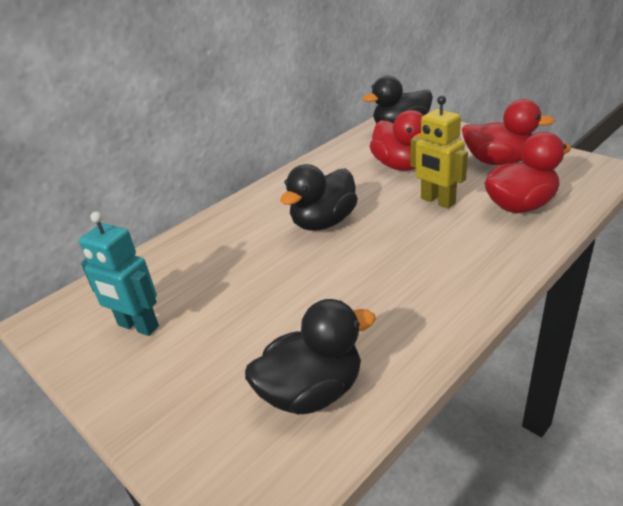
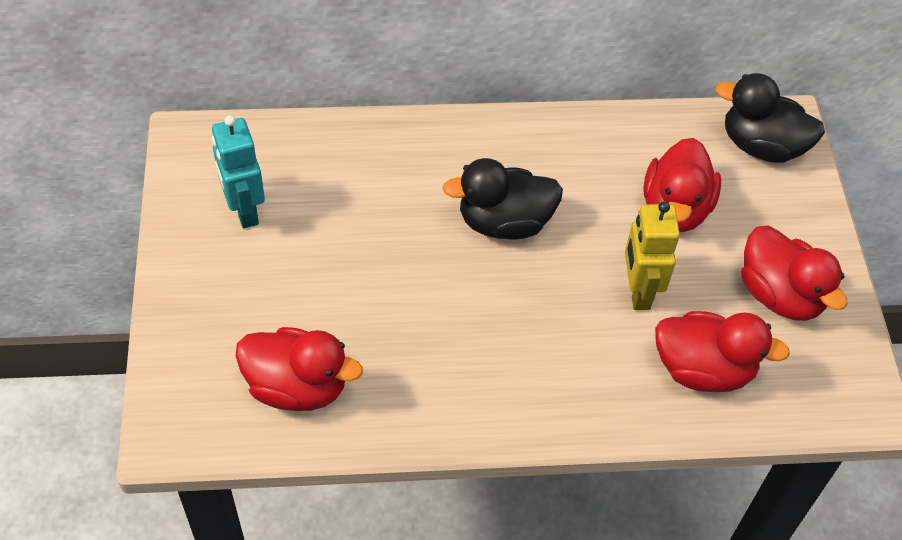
camera: 35 degrees right, 20 degrees up
black duck [245,299,376,415] -> red duck [235,327,363,411]

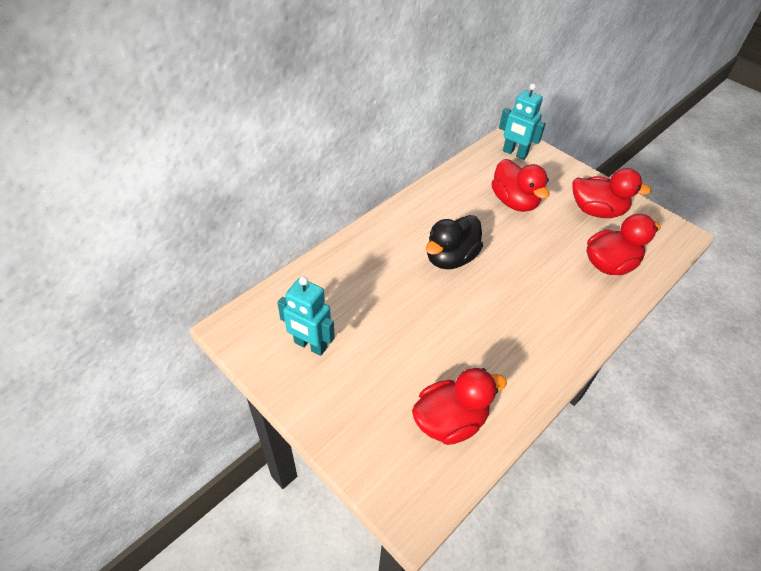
camera: 40 degrees left, 5 degrees down
yellow robot [625,201,680,310] -> none
black duck [716,73,825,163] -> turquoise robot [499,84,546,160]

